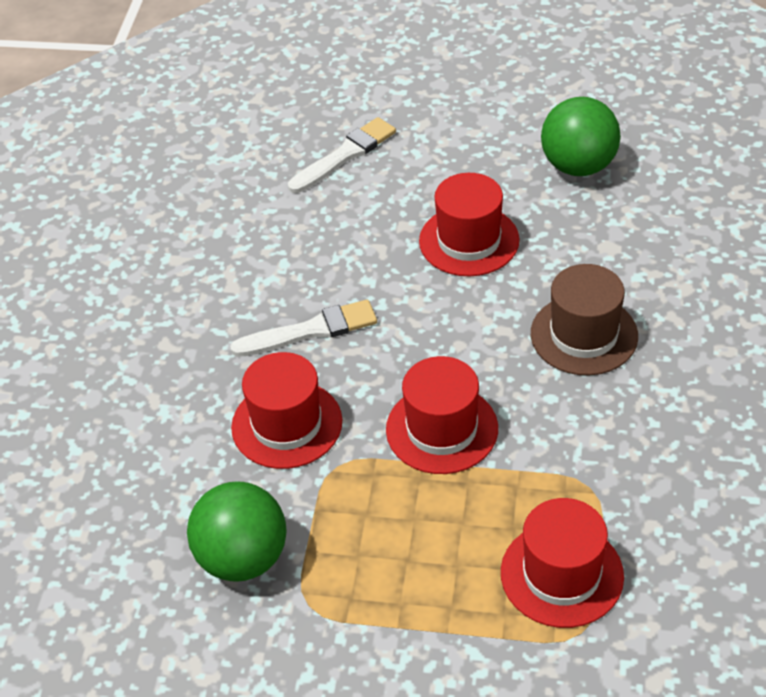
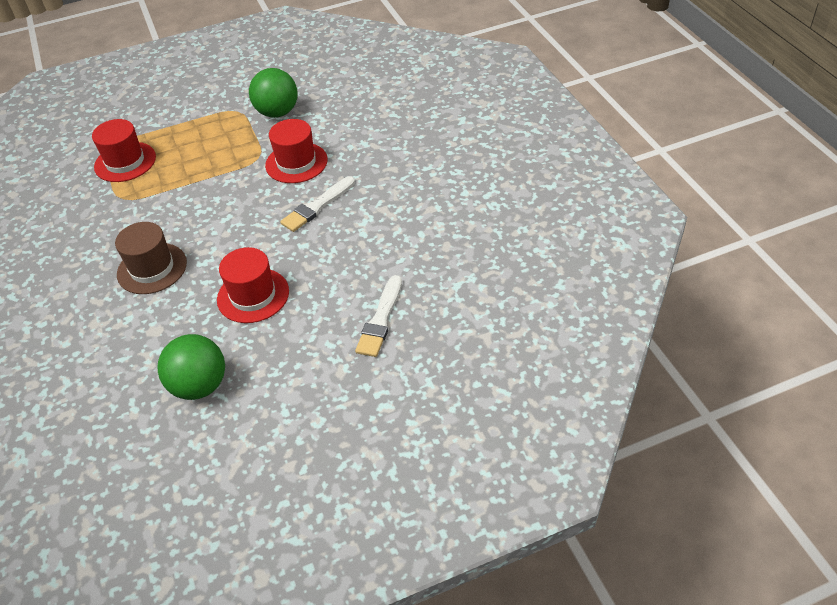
camera: 150 degrees right, 0 degrees up
red hat [386,356,498,474] -> none

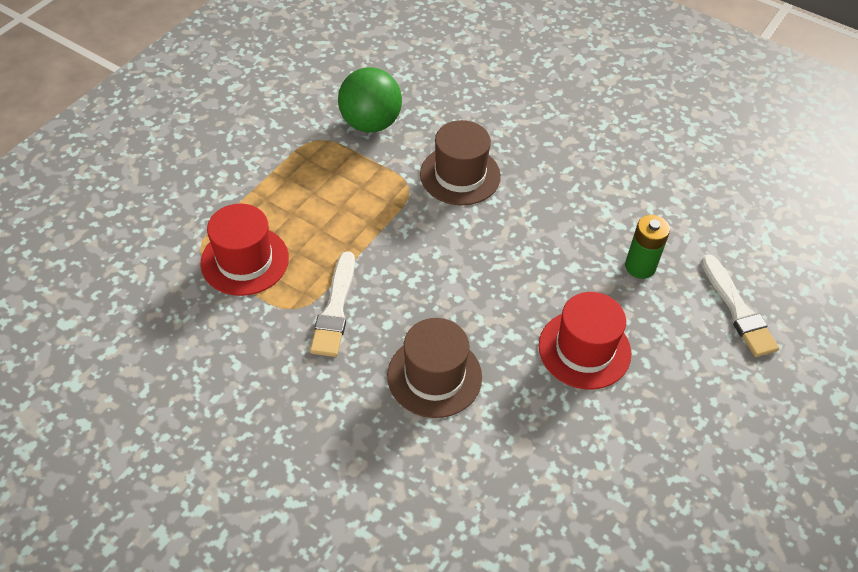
camera: 40 degrees left, 5 degrees up
green ball [157,334,225,400] -> none
red hat [265,119,328,183] -> brown hat [420,120,501,205]
white brush [280,176,355,232] -> white brush moved to [310,251,355,357]
none -> green battery [625,215,670,279]

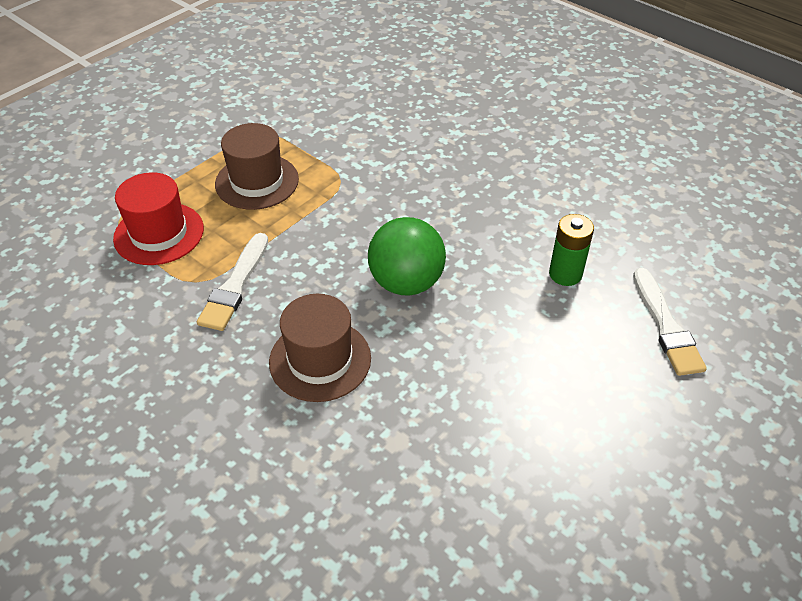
camera: 10 degrees right, 5 degrees down
green ball [338,67,402,133] -> green ball moved to [368,217,446,296]
brown hat [420,120,501,205] -> brown hat moved to [215,123,299,210]
red hat [539,292,631,389] -> none

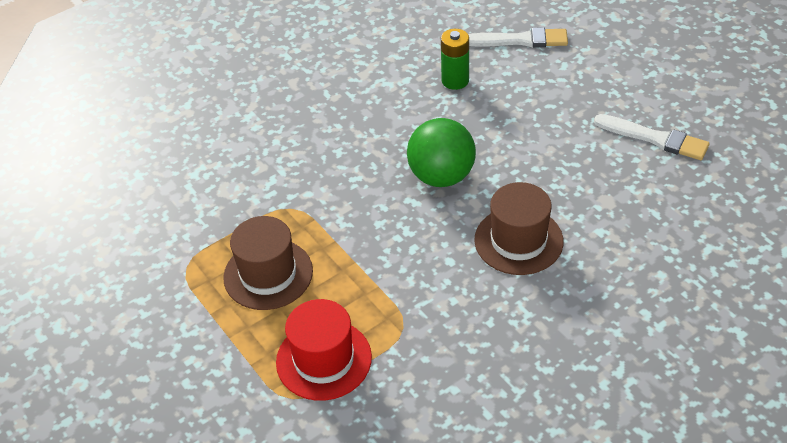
camera: 75 degrees left, 0 degrees up
white brush [197,233,268,331] -> white brush moved to [594,114,710,160]

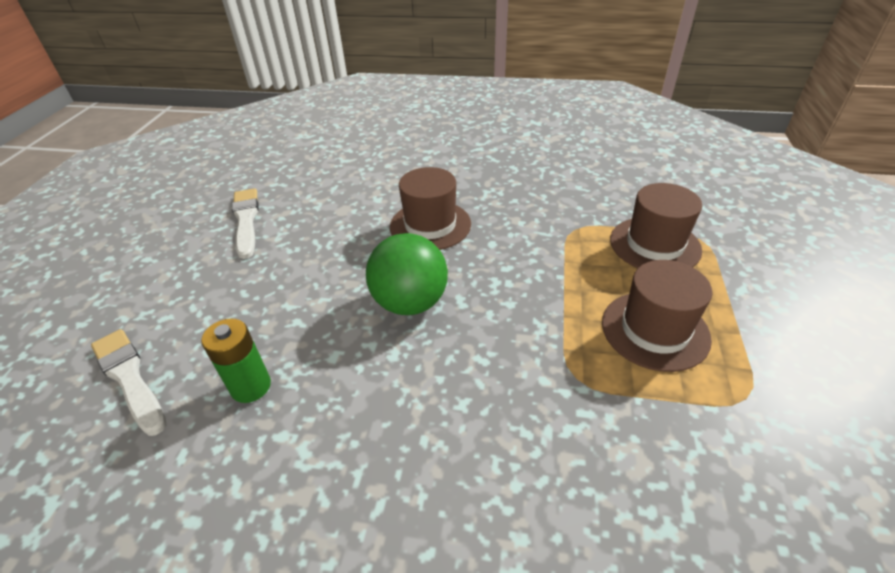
camera: 135 degrees left, 5 degrees down
red hat [276,299,372,401] -> brown hat [610,183,702,268]

